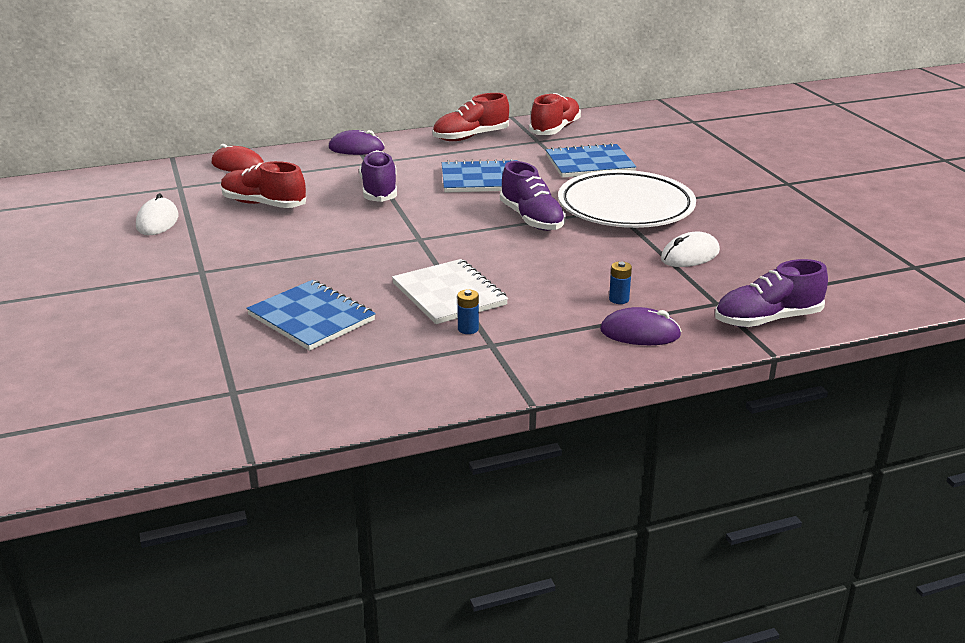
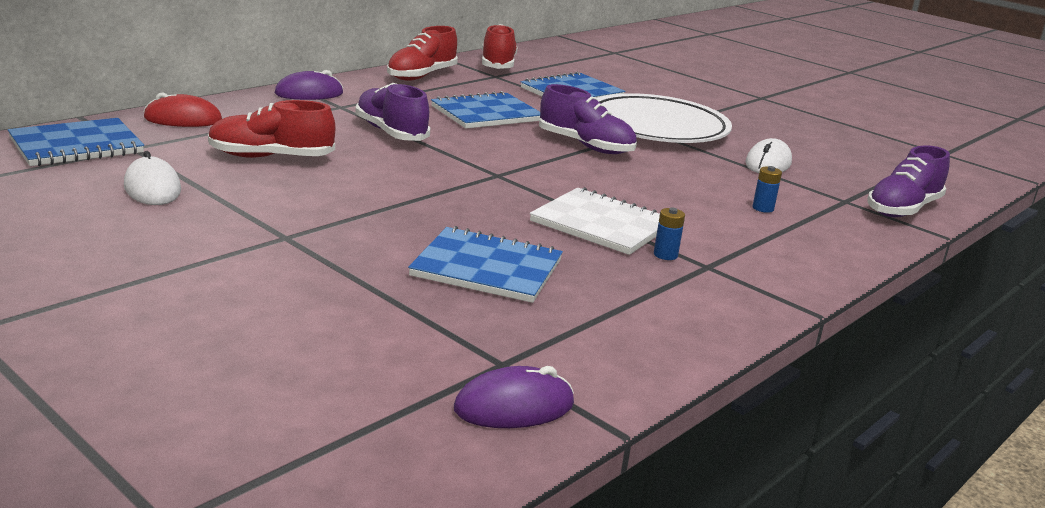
camera: 30 degrees left, 5 degrees down
purple mouse [600,307,682,345] -> purple mouse moved to [454,366,574,428]
none -> blue notebook [8,118,144,166]

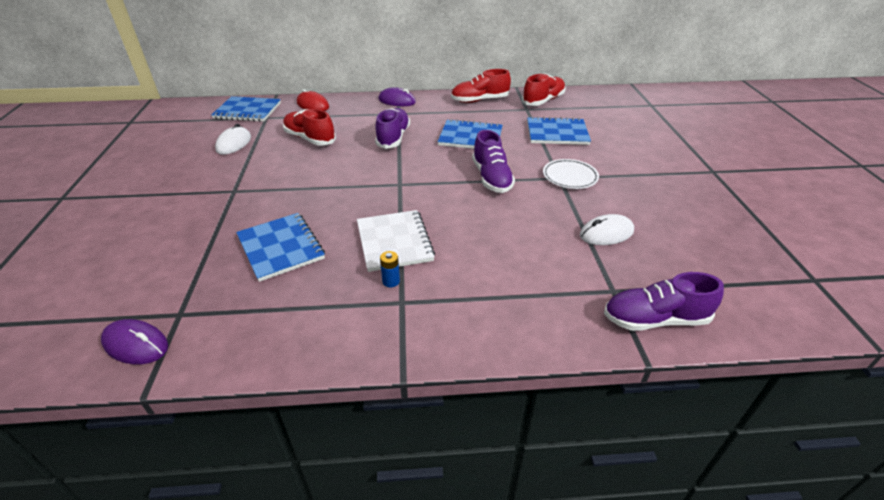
camera: 45 degrees right, 15 degrees up
white plate [597,93,732,143] -> white plate [543,159,599,189], size x0.51
blue battery [753,166,782,213] -> none

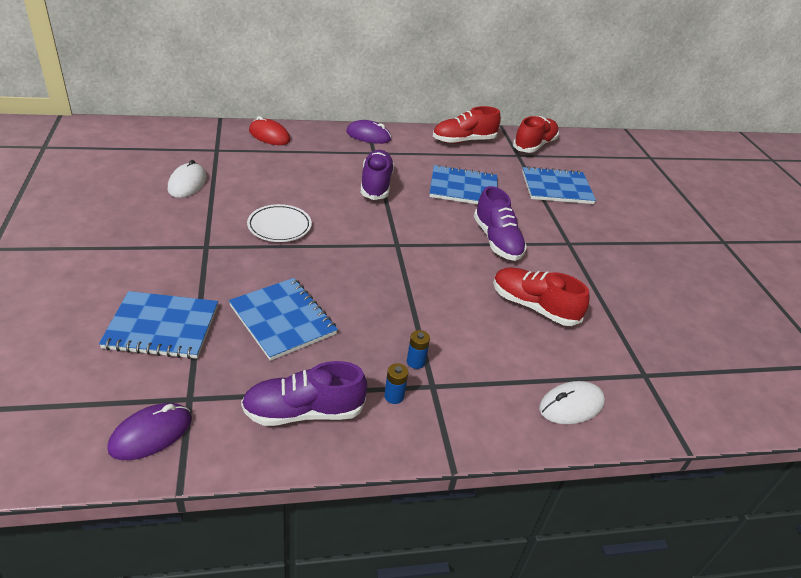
camera: 10 degrees left, 0 degrees up
purple mouse [101,319,168,365] -> purple mouse turned 60 degrees counterclockwise [107,403,192,460]
blue notebook [211,96,281,122] -> blue notebook moved to [99,291,218,359]
red shoe [283,109,336,146] -> red shoe moved to [493,267,589,326]
white notebook [357,210,435,272] -> none
white plate [543,159,599,189] -> white plate moved to [247,204,312,242]
white mouse [580,214,634,245] -> white mouse moved to [539,381,605,424]
purple shoe [604,272,724,331] -> purple shoe moved to [241,361,367,426]
none -> blue battery [384,363,408,404]

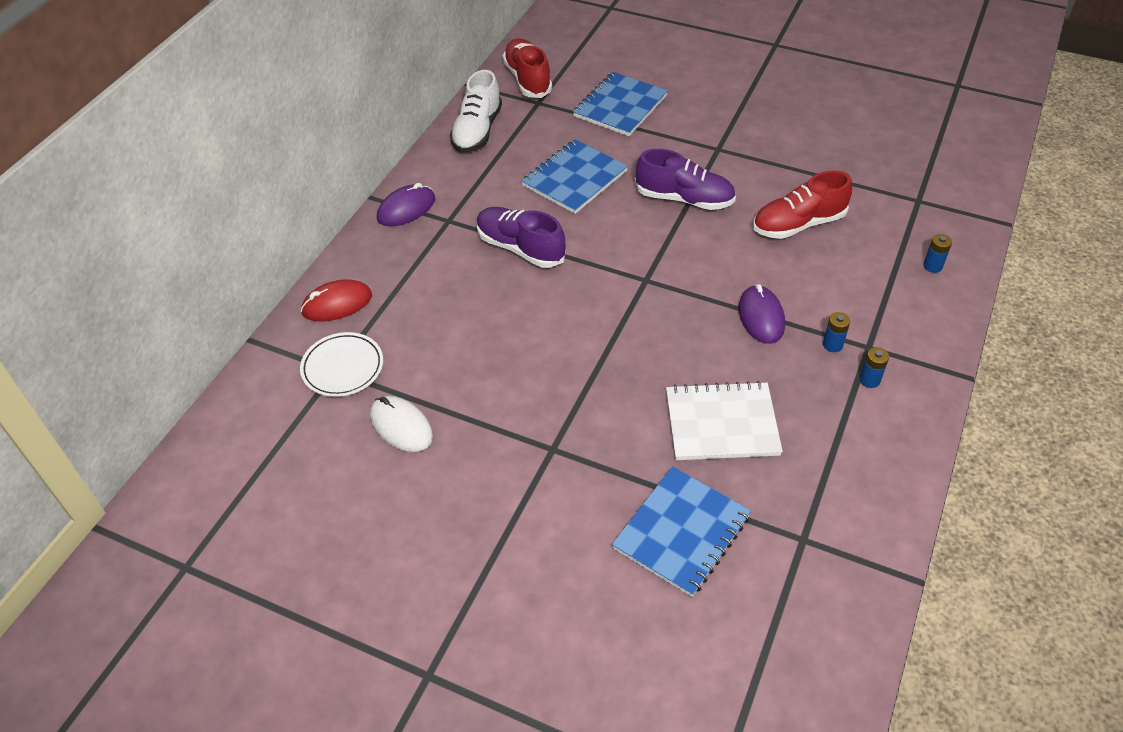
camera: 50 degrees left, 10 degrees up
purple mouse [107,403,192,460] -> purple mouse moved to [739,284,785,344]
blue notebook [229,278,338,361] -> white notebook [666,381,783,460]
purple shoe [241,361,367,426] -> none
white plate [247,204,312,242] -> white plate moved to [300,332,383,397]
red shoe [433,106,501,144] -> white shoe [450,70,502,153]
white mouse [539,381,605,424] -> blue battery [923,234,952,273]

